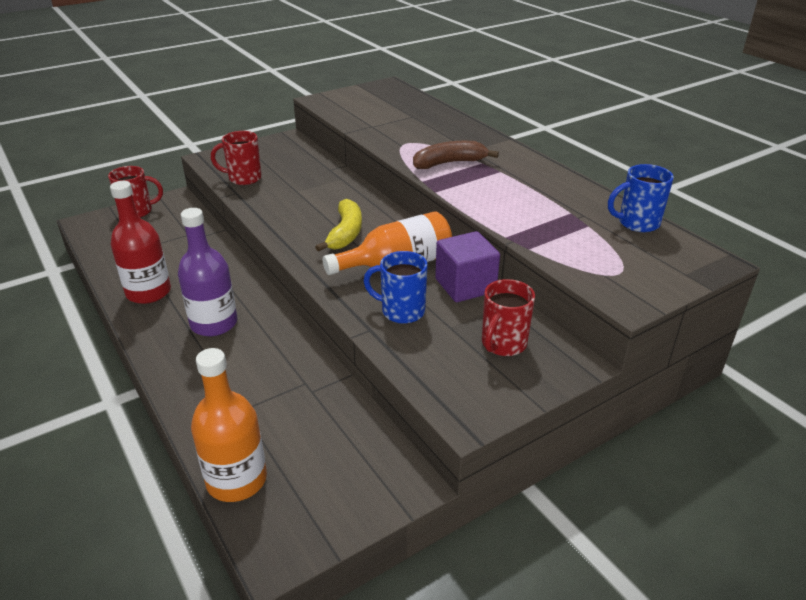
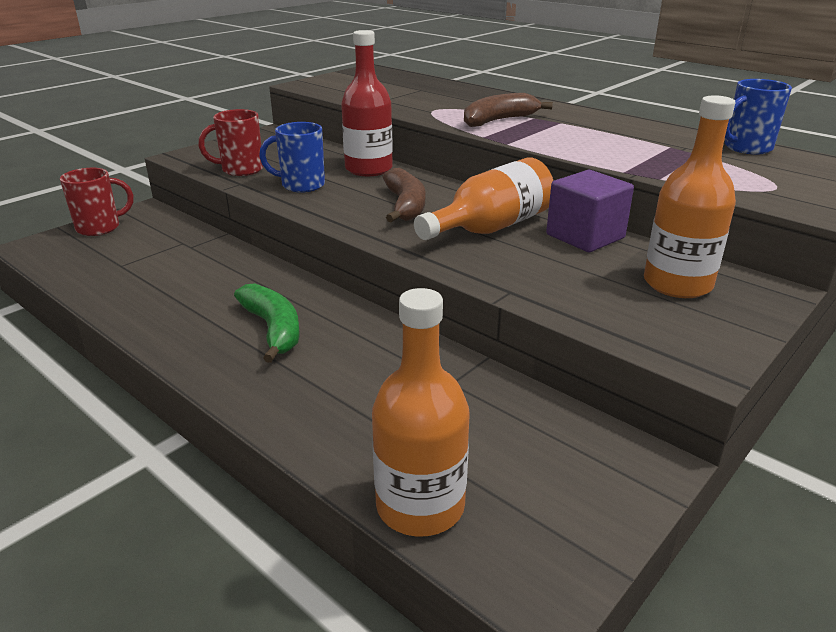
camera: 15 degrees left, 5 degrees down
red bottle [110,181,171,304] -> red bottle moved to [341,30,393,176]
purple bottle [178,208,237,336] -> green banana [234,283,300,363]
yellow banana [315,199,362,252] -> brown banana [382,168,425,223]
blue mug [363,251,428,324] -> blue mug moved to [259,122,325,193]
red mug [482,279,535,356] -> orange bottle [644,95,736,298]

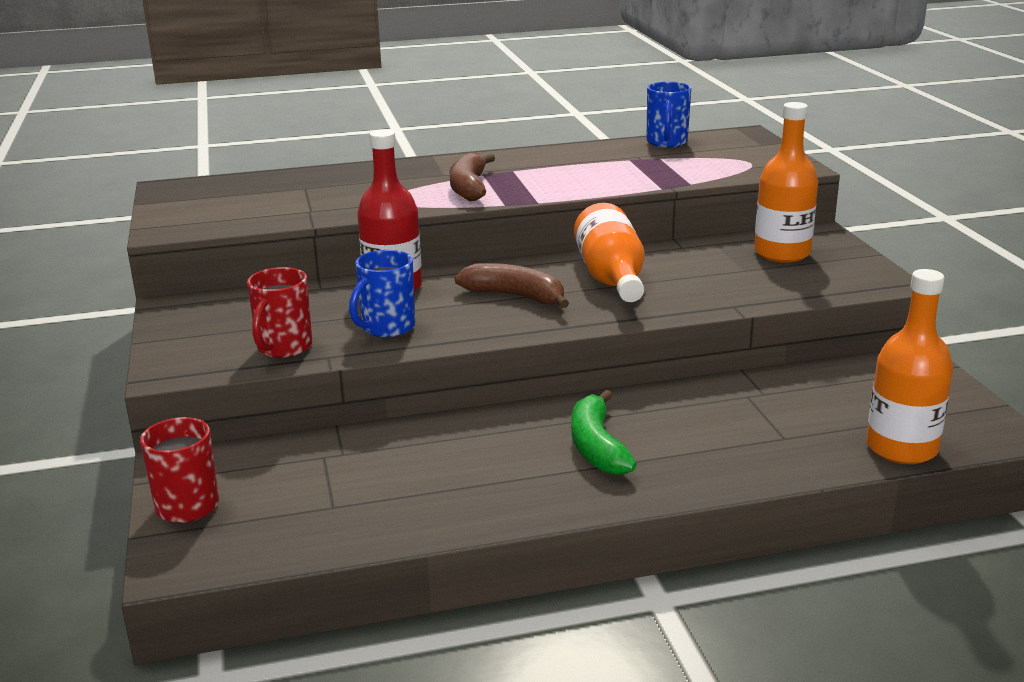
camera: 55 degrees left, 5 degrees down
green banana [234,283,300,363] -> green banana turned 105 degrees counterclockwise [571,390,636,475]
purple cube [546,170,634,252] -> none

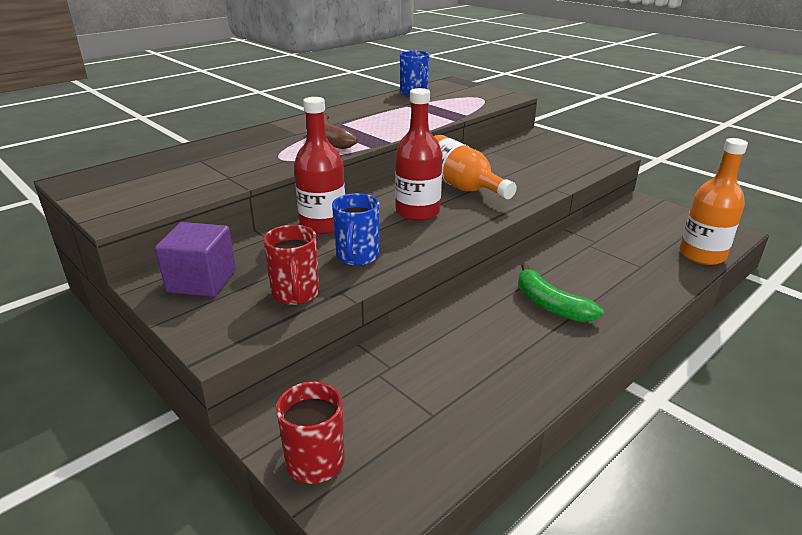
camera: 30 degrees left, 5 degrees up
brown banana [455,263,569,308] -> red bottle [395,88,442,221]
orange bottle [754,102,818,263] -> none
none -> purple cube [155,222,236,297]

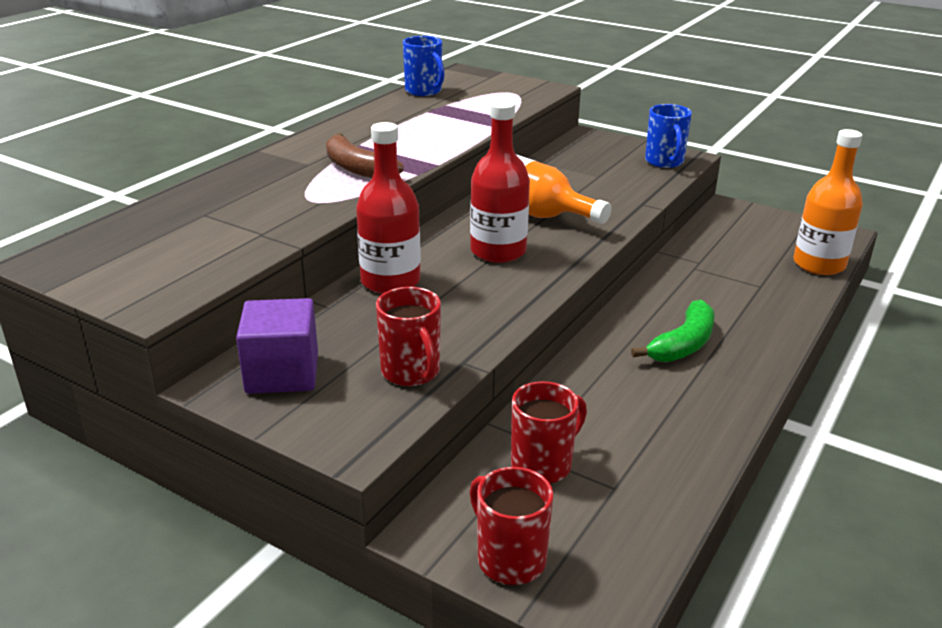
camera: 15 degrees left, 0 degrees up
blue mug [332,193,379,265] -> blue mug moved to [645,104,692,168]
green banana [518,263,604,322] -> green banana turned 90 degrees counterclockwise [631,300,715,362]
none -> red mug [511,381,587,483]

